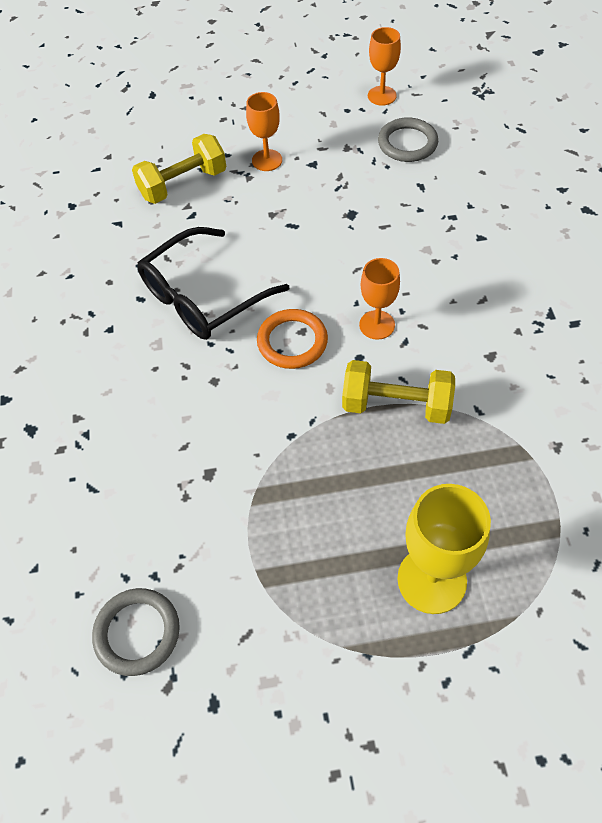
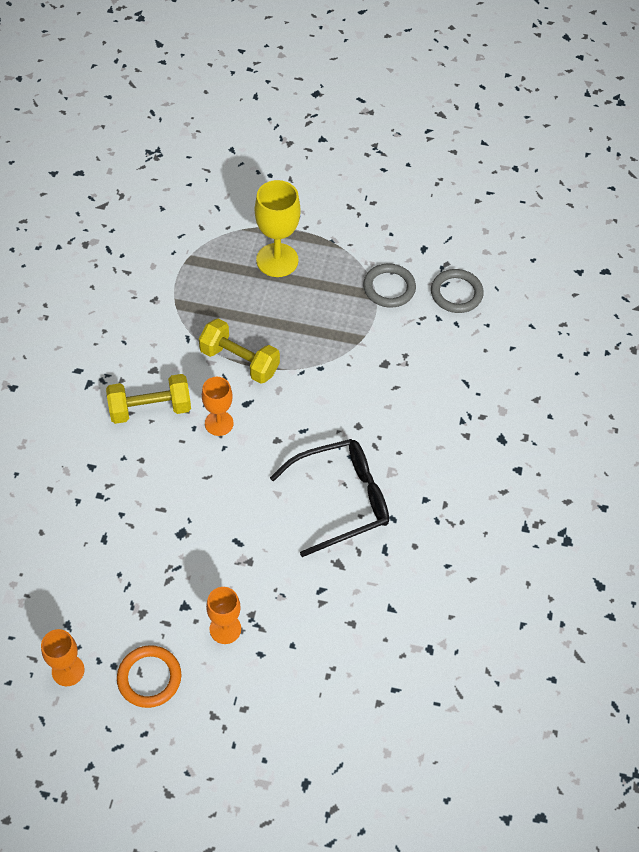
camera: 165 degrees left, 0 degrees up
yellow dumbbell [132,134,226,204] -> yellow dumbbell moved to [106,374,191,424]
orange ring [257,309,328,369] -> orange ring moved to [117,645,181,708]
grey ring [378,117,438,162] -> grey ring moved to [363,264,416,308]

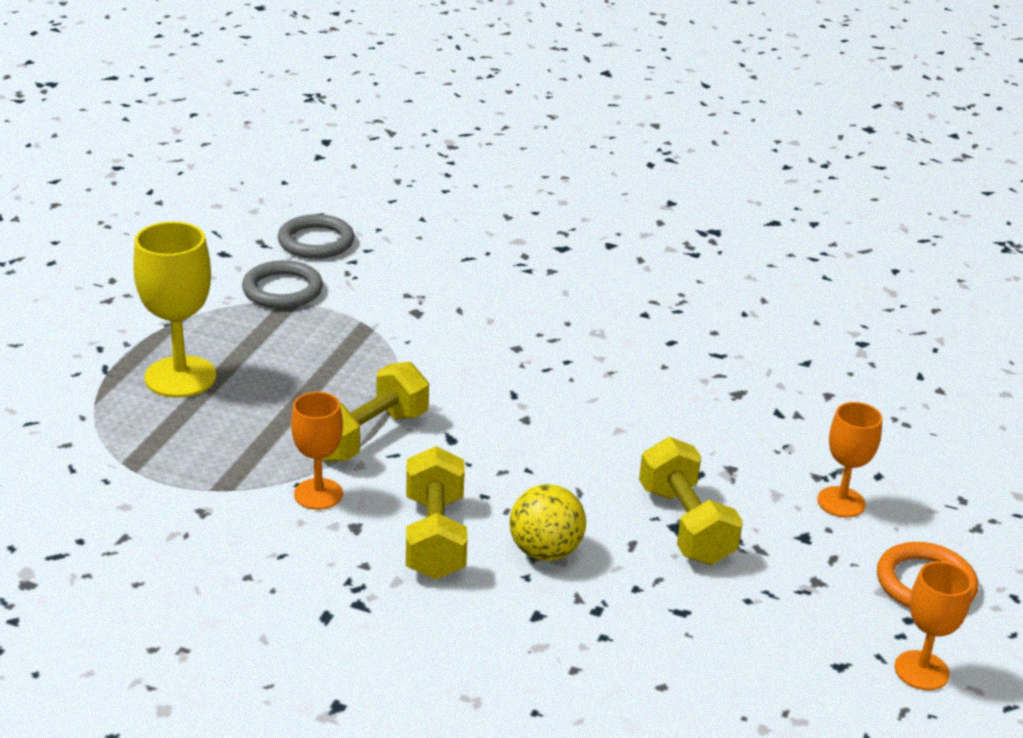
camera: 80 degrees left, 25 degrees down
orange goblet [202,377,234,436] -> orange goblet moved to [291,392,343,510]
black glasses [270,439,389,557] -> none
none -> yellow ball [509,484,586,561]
none -> yellow dumbbell [639,437,743,565]

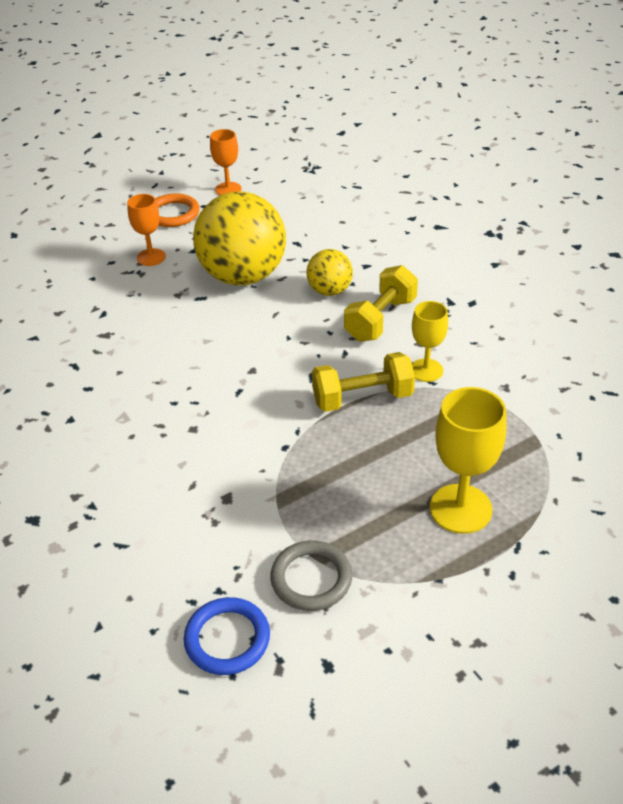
camera: 140 degrees left, 10 degrees up
grey ring [278,214,354,259] -> blue ring [184,597,270,675]
orange goblet [291,392,343,510] -> yellow goblet [412,301,448,382]
yellow dumbbell [639,437,743,565] -> yellow ball [193,192,286,285]

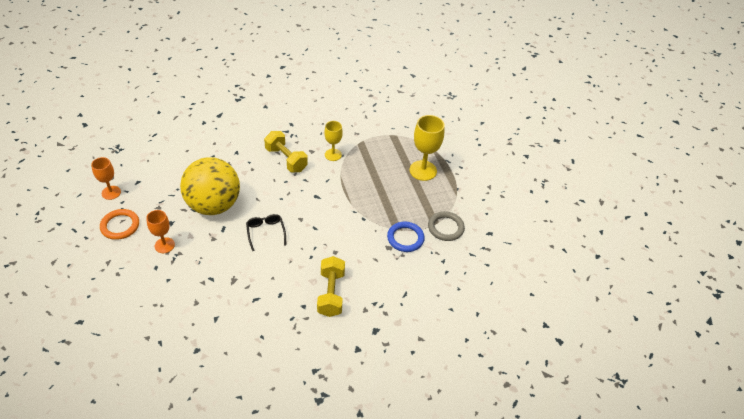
camera: 80 degrees left, 5 degrees up
blue ring [184,597,270,675] -> blue ring moved to [387,221,425,252]
yellow ball [306,249,353,296] -> none
yellow dumbbell [312,352,415,412] -> yellow dumbbell moved to [317,256,345,317]
none -> black glasses [246,214,286,251]

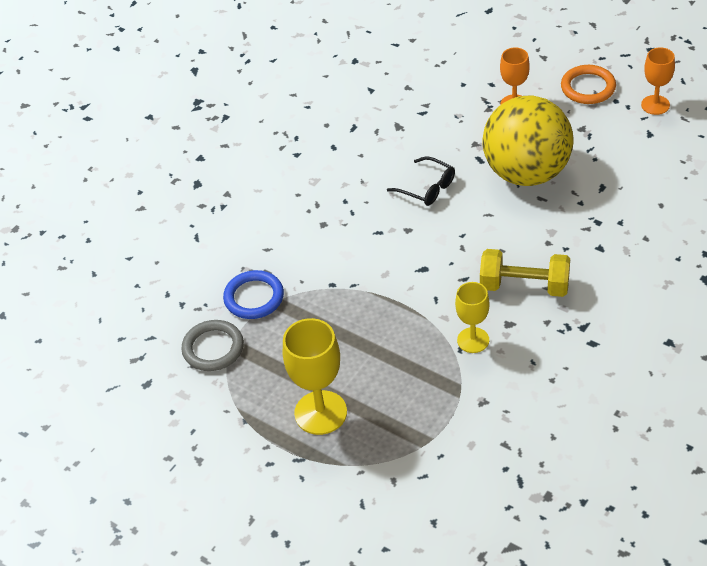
camera: 150 degrees right, 0 degrees up
yellow dumbbell [317,256,345,317] -> none

